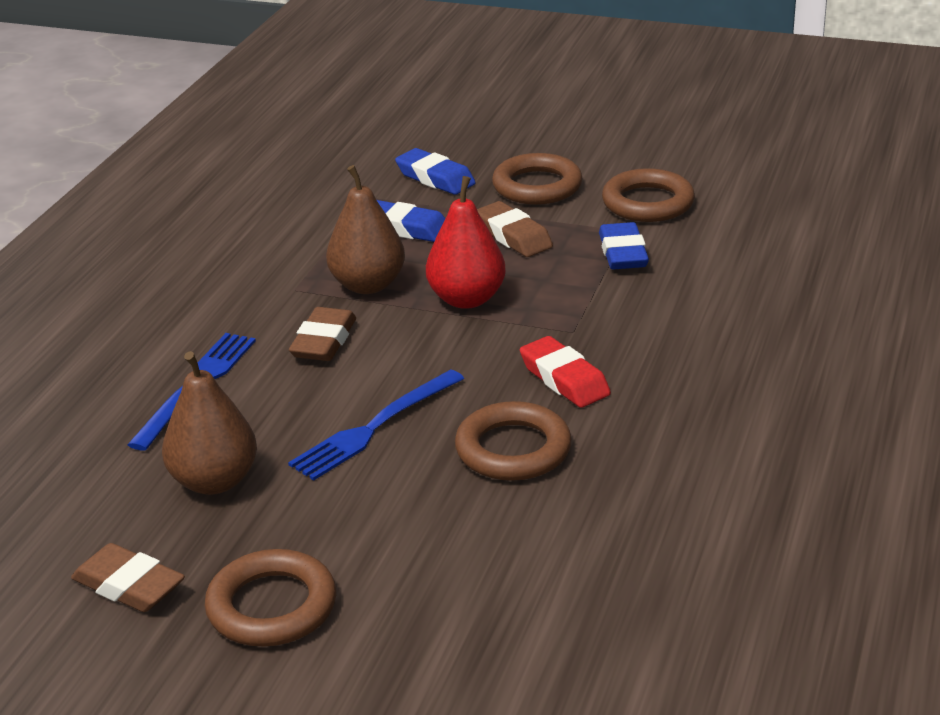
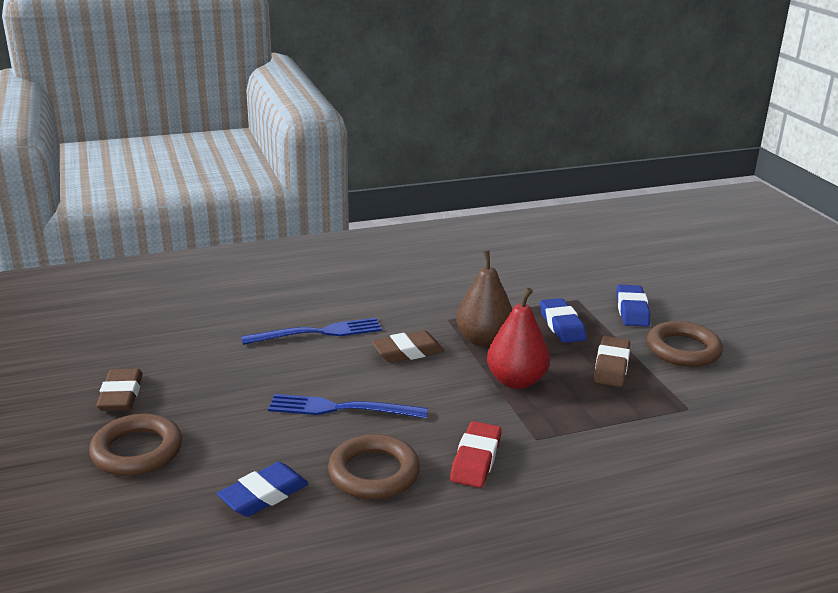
camera: 50 degrees right, 5 degrees down
brown pear [162,351,257,495] -> none
blue eraser [599,222,649,269] -> blue eraser moved to [217,462,308,517]
brown ring [602,168,695,222] -> none

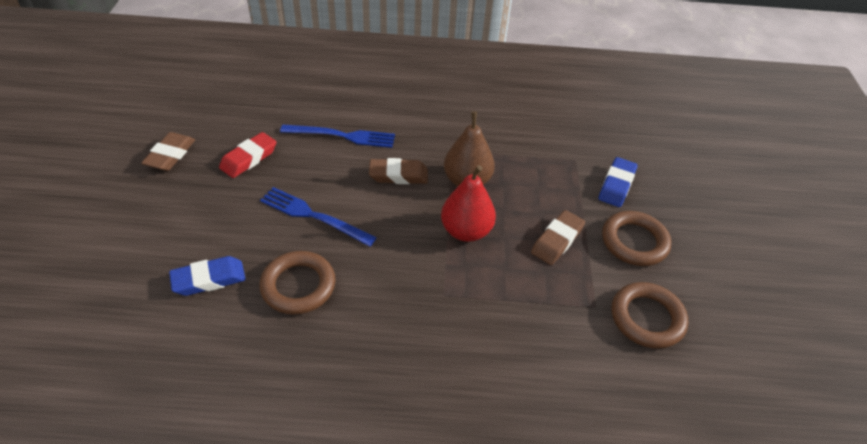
camera: 20 degrees right, 20 degrees up
brown ring [89,413,182,476] -> brown ring moved to [611,282,688,349]
red eraser [450,421,502,488] -> red eraser moved to [219,132,276,178]
blue eraser [540,298,587,343] -> none

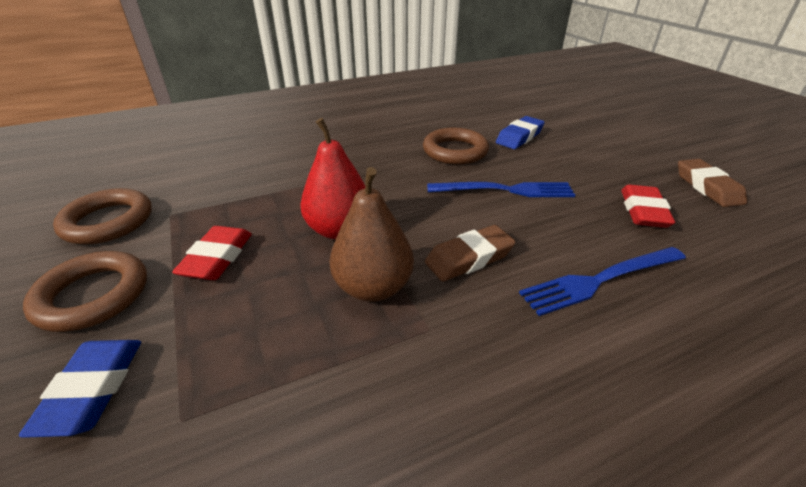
camera: 155 degrees right, 10 degrees down
brown eraser [531,210,585,265] -> red eraser [172,226,252,280]

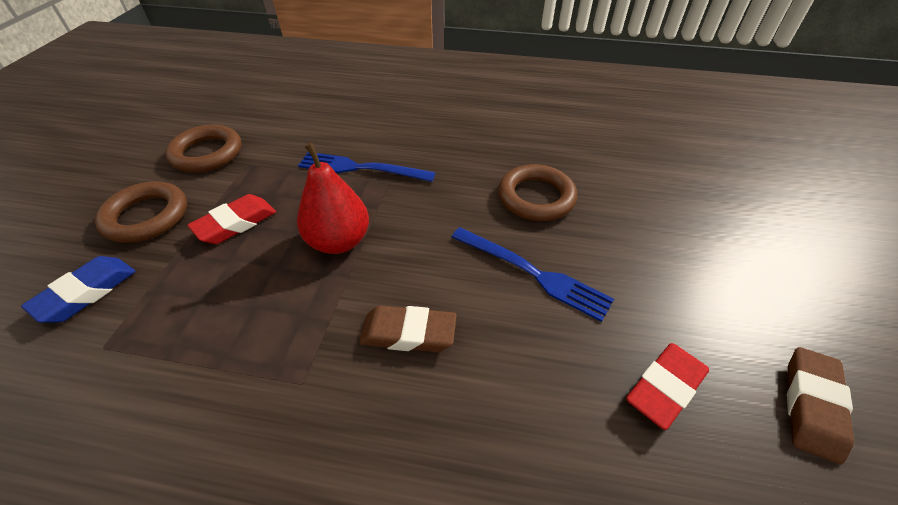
camera: 35 degrees right, 10 degrees up
brown pear [329,167,414,302] -> none
blue eraser [496,116,545,149] -> none
blue fork [519,247,686,316] -> blue fork moved to [298,152,436,182]

